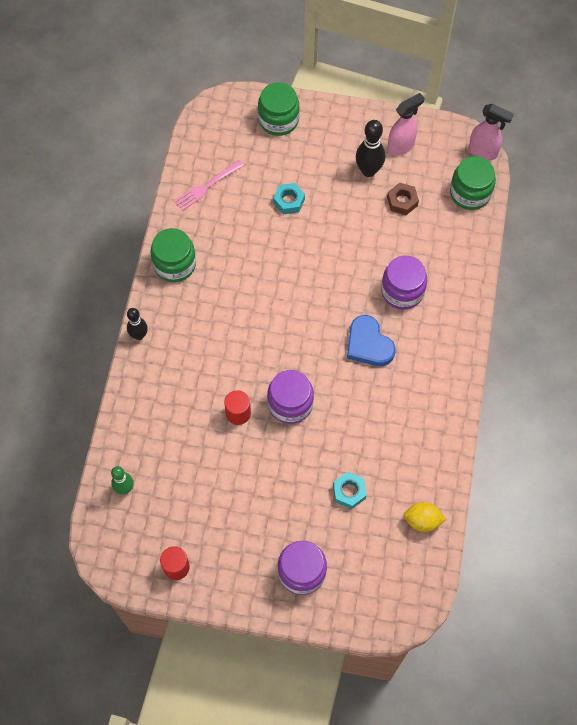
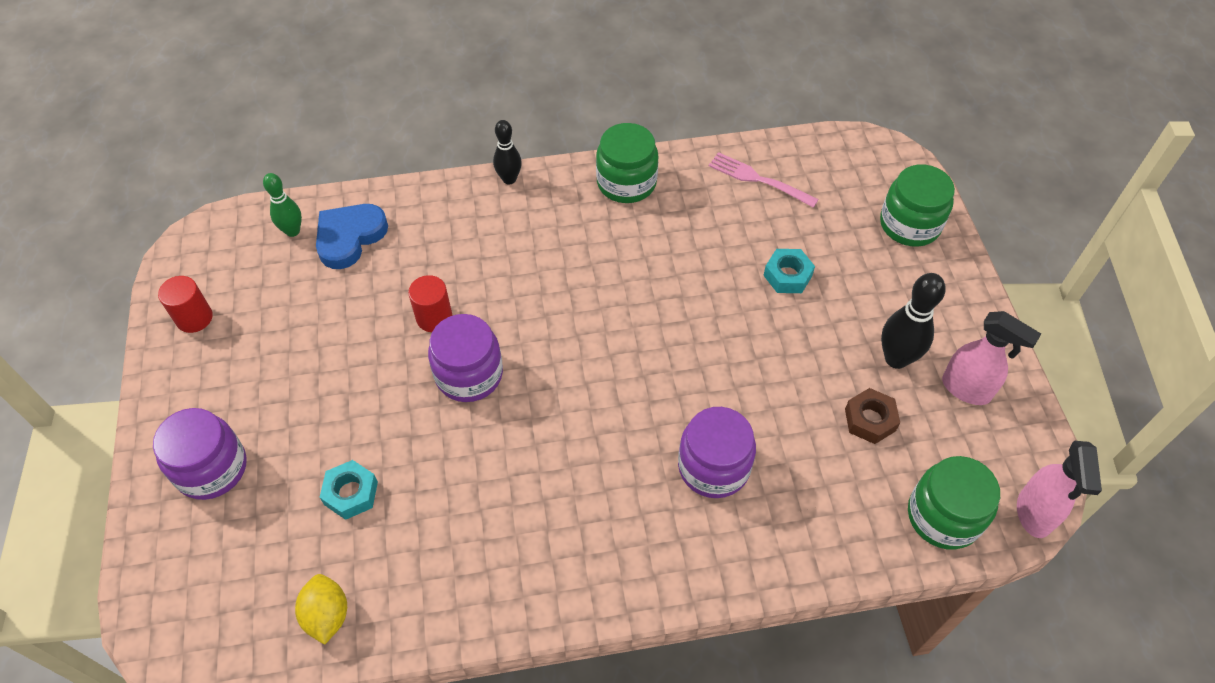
camera: 70 degrees right, 10 degrees down
blue heart [347,315,395,366] -> blue heart moved to [316,204,388,269]

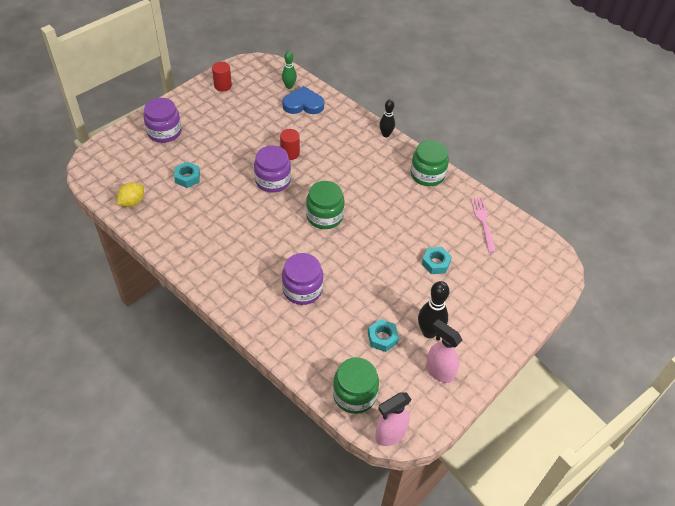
camera: 50 degrees right, 5 degrees down
brown nut [845,388,900,444] -> turquoise nut [368,319,399,352]
green jar [880,164,955,247] -> green jar moved to [306,181,345,229]
pink spray bottle [942,311,1041,405] -> pink spray bottle turned 135 degrees clockwise [426,319,463,383]

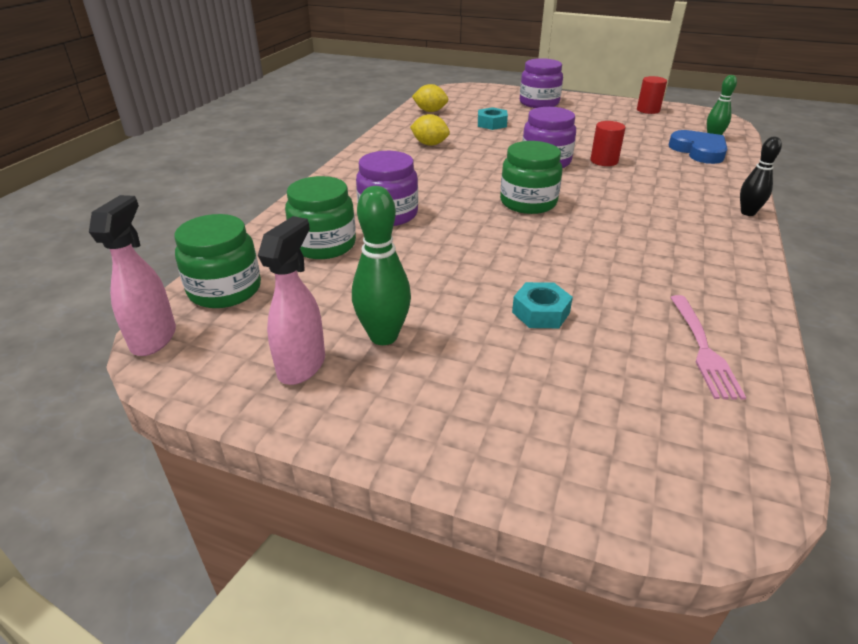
camera: 70 degrees right, 15 degrees down
turquoise nut [368,319,399,352] -> none
pink spray bottle [375,392,412,446] -> pink spray bottle turned 60 degrees clockwise [89,195,176,356]
green jar [411,140,449,186] -> green jar moved to [285,176,356,259]
black bowling pin [418,281,450,338] -> green bowling pin [352,186,411,345]
pink fork [471,198,496,253] -> pink fork turned 120 degrees clockwise [670,295,746,400]
none -> yellow lemon [410,114,450,146]

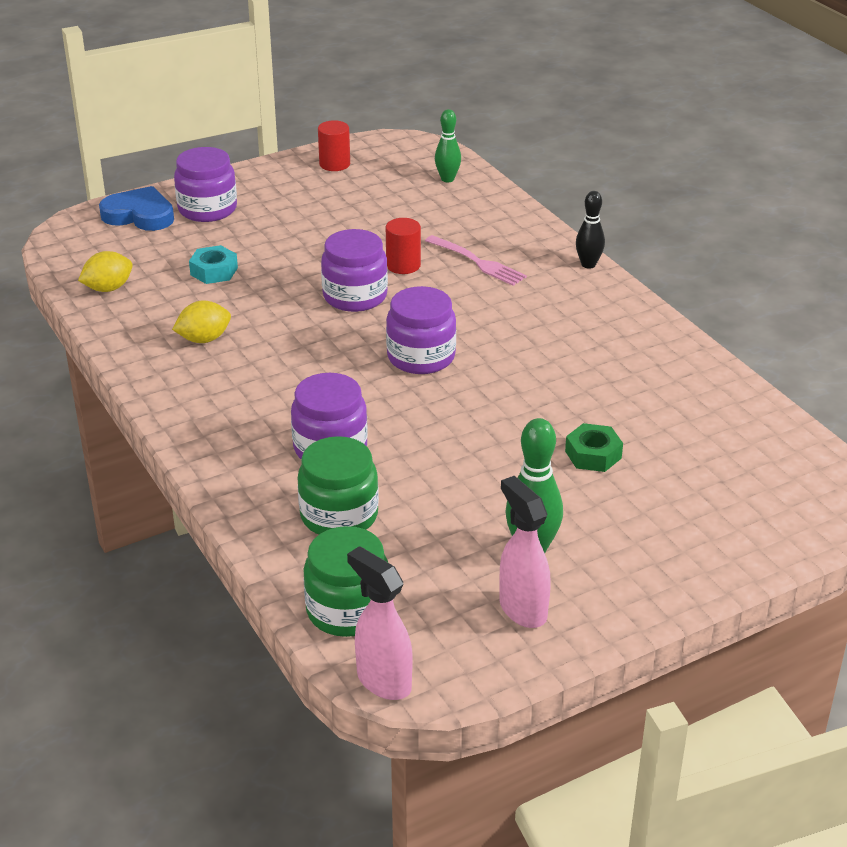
camera: 50 degrees left, 0 degrees up
green jar [500,141,562,214] -> purple jar [386,286,456,374]
turquoise nut [512,282,573,328] -> green nut [565,423,623,472]
blue heart [669,130,727,164] -> blue heart moved to [99,186,174,231]
pink fork [670,295,746,400] -> pink fork moved to [425,235,527,286]

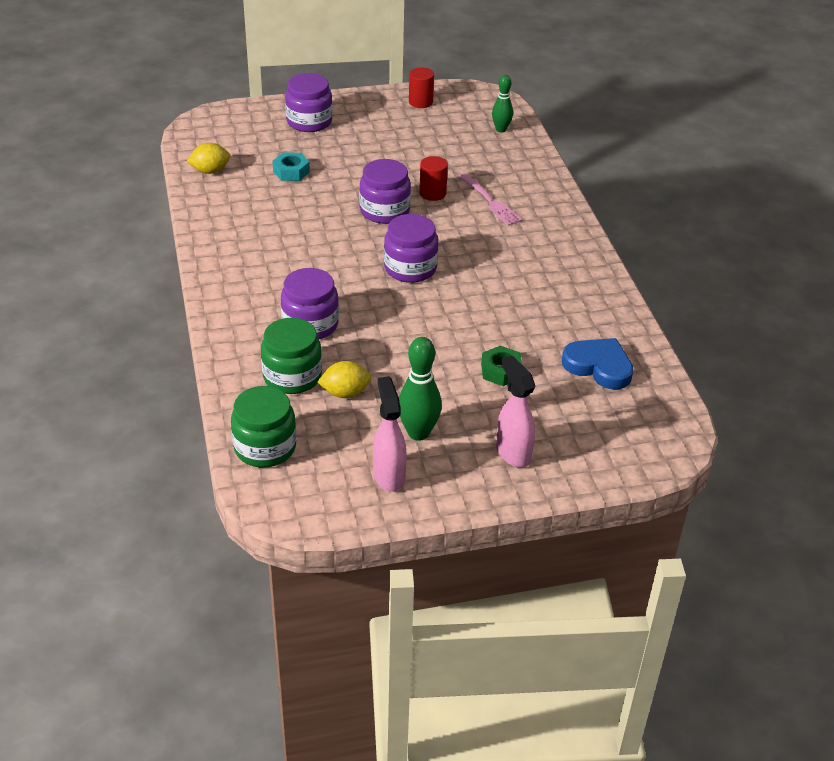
camera: 15 degrees right, 5 degrees up
blue heart [99,186,174,231] -> blue heart moved to [562,338,634,390]
yellow lemon [172,301,231,343] -> yellow lemon moved to [318,361,371,398]
pink spray bottle [347,546,413,700] -> pink spray bottle moved to [496,356,535,468]
black bowling pin [576,191,605,269] -> none

